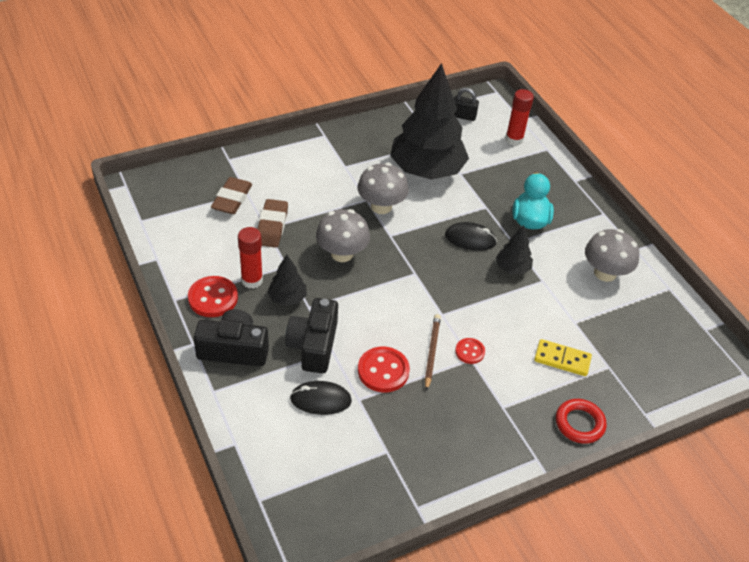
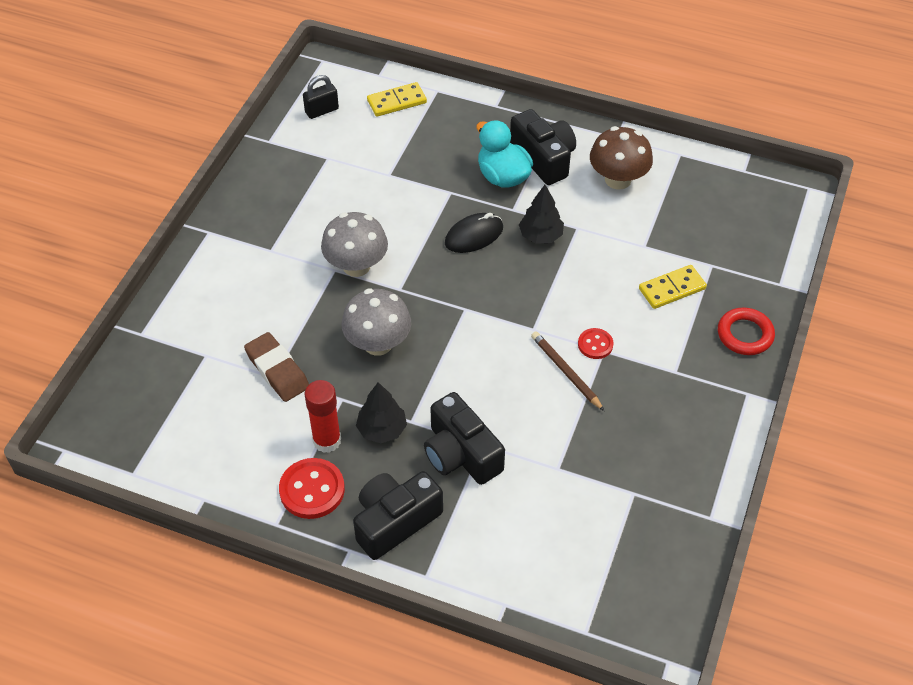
camera: 40 degrees left, 5 degrees up
brown eraser [211,177,252,214] -> none
black mouse [290,381,352,415] -> none
red button [358,347,410,392] -> none
black tree [390,63,469,180] -> none
red glue stick [505,89,534,146] -> yellow domino [367,82,427,117]
grey mushroom [585,229,639,282] -> brown mushroom [590,126,653,190]
none -> black camera [510,109,576,185]

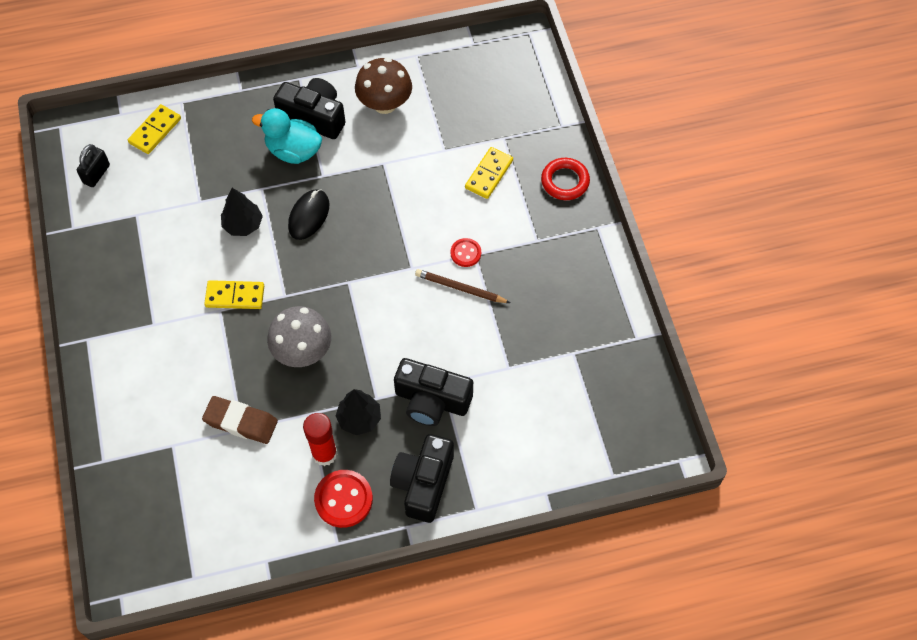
camera: 35 degrees left, 10 degrees up
grey mushroom [321,212,388,277] -> yellow domino [204,280,264,309]
black tree [519,185,564,244] -> black tree moved to [221,188,263,236]

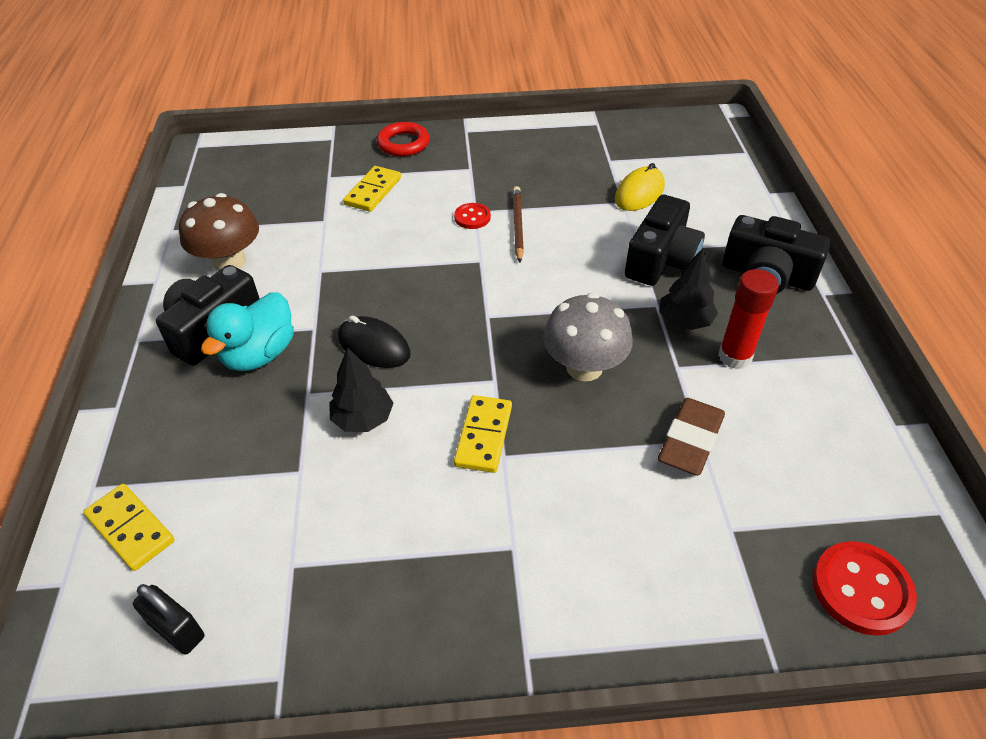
camera: 80 degrees left, 15 degrees down
red button [314,470,373,528] -> red button moved to [813,541,917,636]
brown pencil [415,269,510,303] -> brown pencil turned 150 degrees clockwise [512,186,524,263]
yellow domino [465,147,513,199] -> yellow domino turned 75 degrees clockwise [343,166,401,212]
none -> yellow mouse [615,163,665,211]

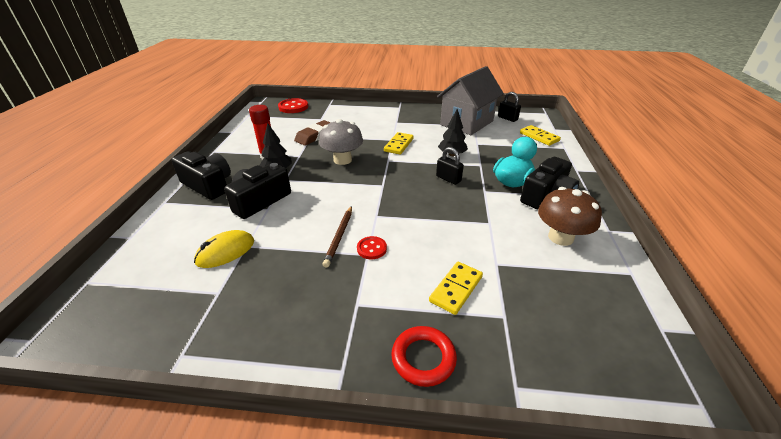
camera: 170 degrees left, 10 degrees down
black mouse [338,315,411,368] -> black padlock [436,147,464,185]
none -> grey house [437,66,504,135]

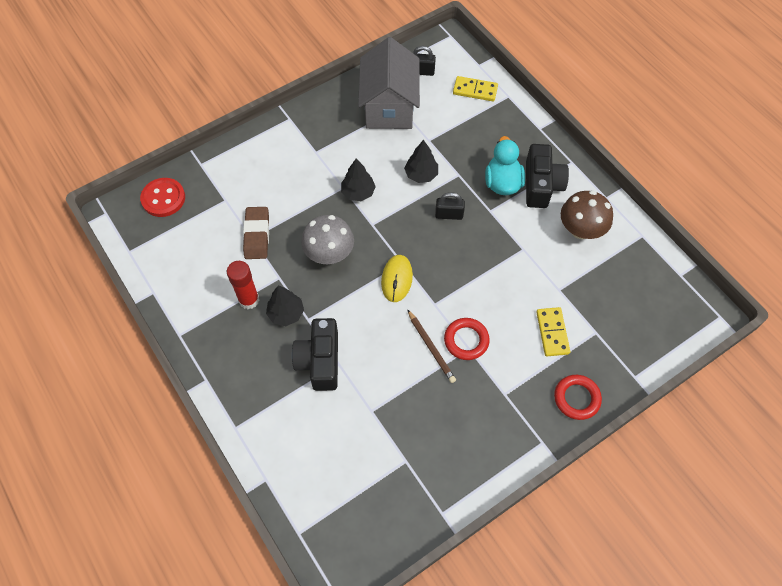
camera: 40 degrees left, 25 degrees up
black camera [171,151,231,200] -> none
yellow mouse [194,230,254,268] -> yellow mouse moved to [381,255,413,302]
red button [357,236,387,259] -> red ring [444,318,490,360]
yellow domino [384,132,414,155] -> black tree [341,159,376,201]

